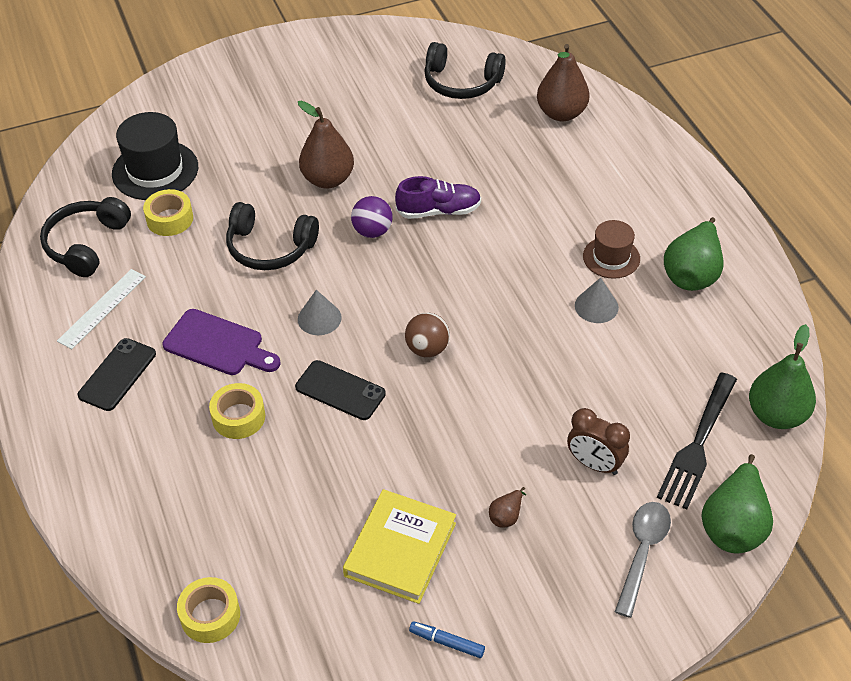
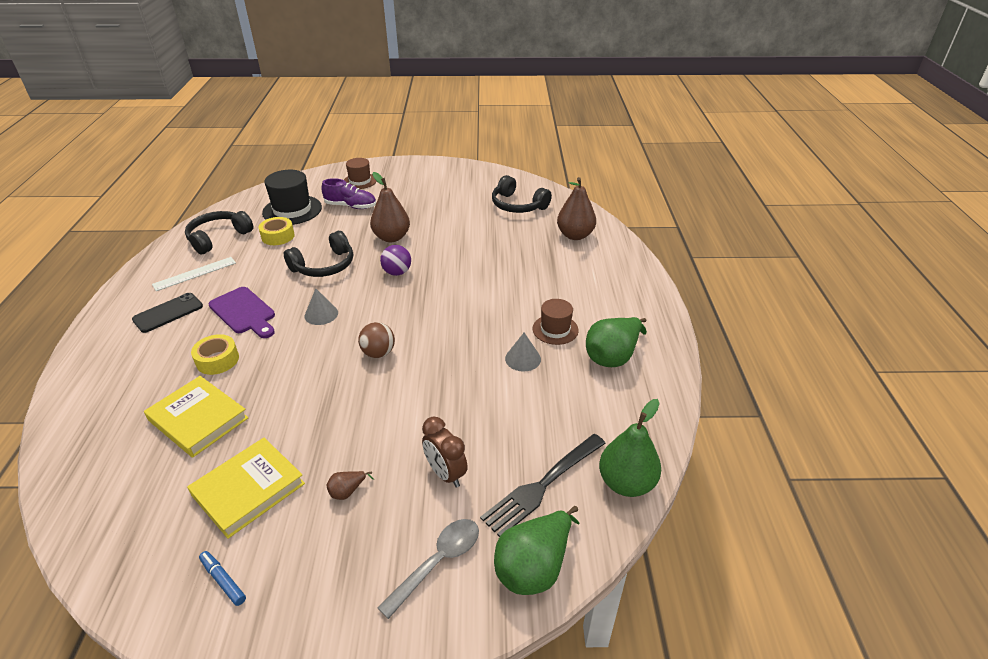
camera: 20 degrees right, 10 degrees down
yellow tape [177,577,240,643] -> none
black headphones [226,202,319,270] -> black headphones turned 75 degrees counterclockwise [284,231,353,277]
black phone [295,360,386,420] -> none
purple shoe [395,176,481,219] -> purple shoe moved to [321,178,376,209]
none -> yellow book [144,376,248,458]
none -> brown hat [344,158,377,189]

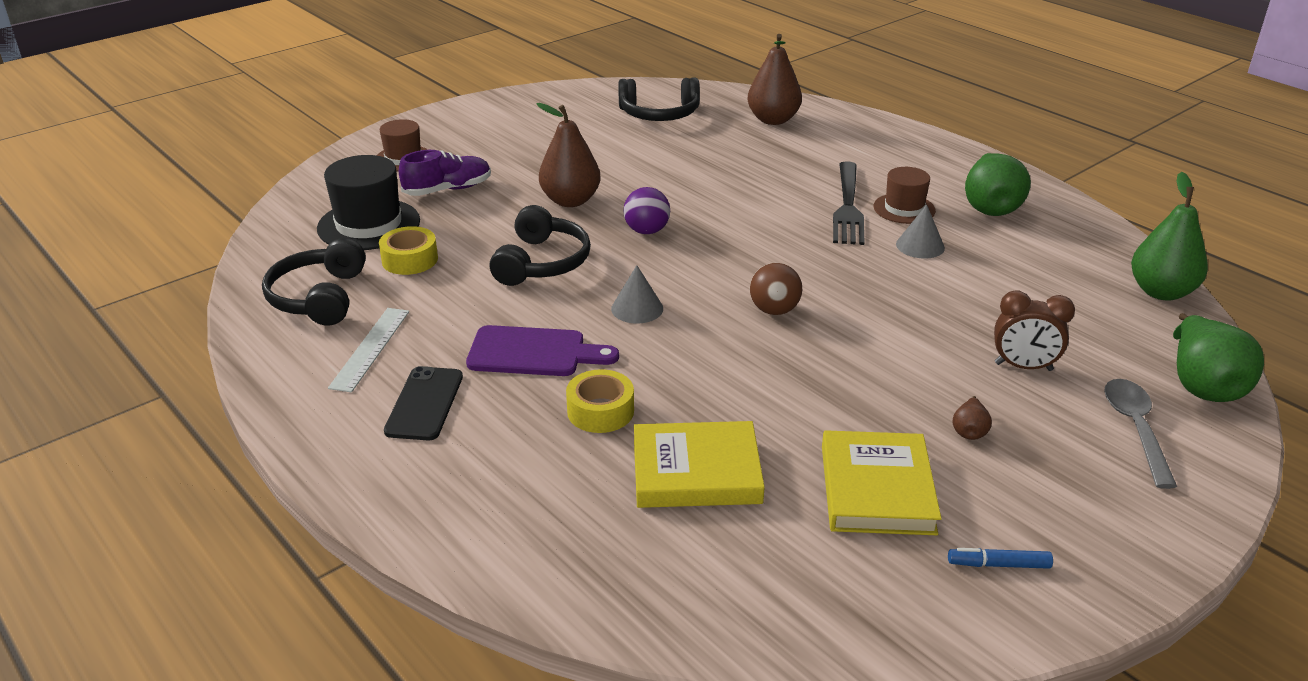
camera: 40 degrees left, 5 degrees down
black fork [480,434,606,537] -> black fork moved to [833,161,865,245]

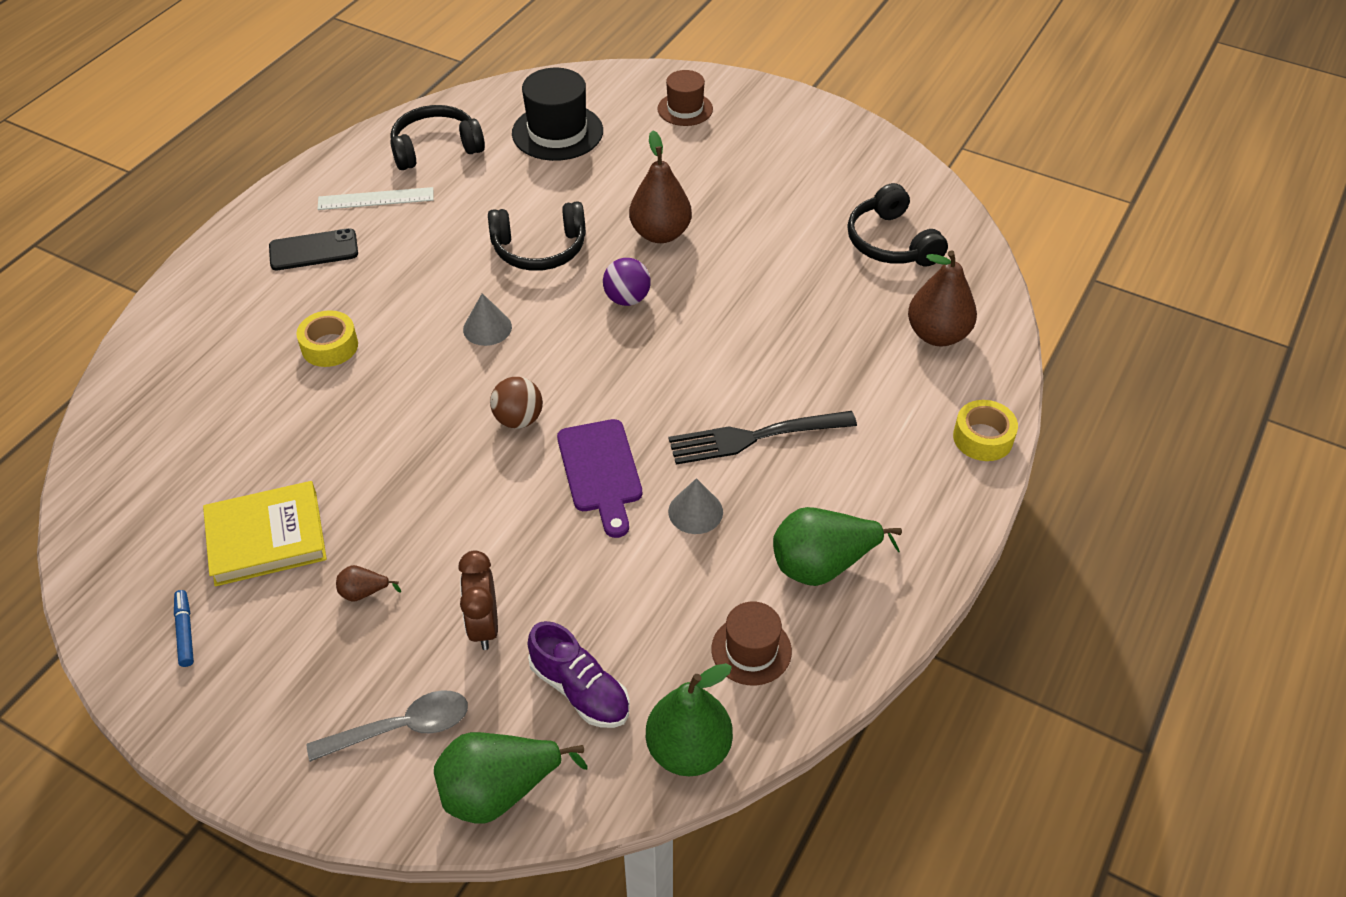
camera: 70 degrees right, 15 degrees up
yellow tape [379,226,438,275] -> yellow tape moved to [953,400,1018,461]
purple shoe [399,150,491,196] -> purple shoe moved to [527,621,630,728]
purple cutting board [466,325,619,376] -> purple cutting board moved to [557,419,642,538]
yellow book [634,421,765,508] -> none
brown hat [874,167,936,224] -> brown hat moved to [712,601,792,685]

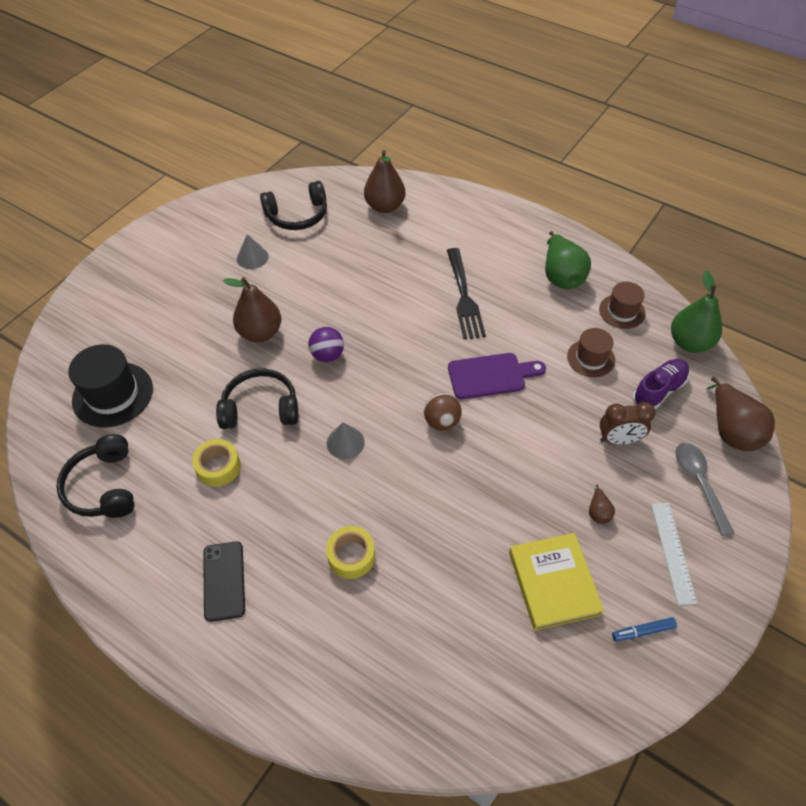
camera: 85 degrees left, 5 degrees up
white ruler [318,187,434,210] -> white ruler moved to [651,503,697,605]
green pear [434,732,588,824] -> brown pear [706,377,775,451]
black headphones [488,201,586,271] -> black headphones turned 90 degrees counterclockwise [216,368,298,429]
brown hat [657,70,713,126] -> brown hat moved to [567,328,615,377]
grey cone [668,478,723,534] -> grey cone moved to [237,234,269,269]
yellow tape [953,400,1018,461] -> yellow tape moved to [192,439,241,487]

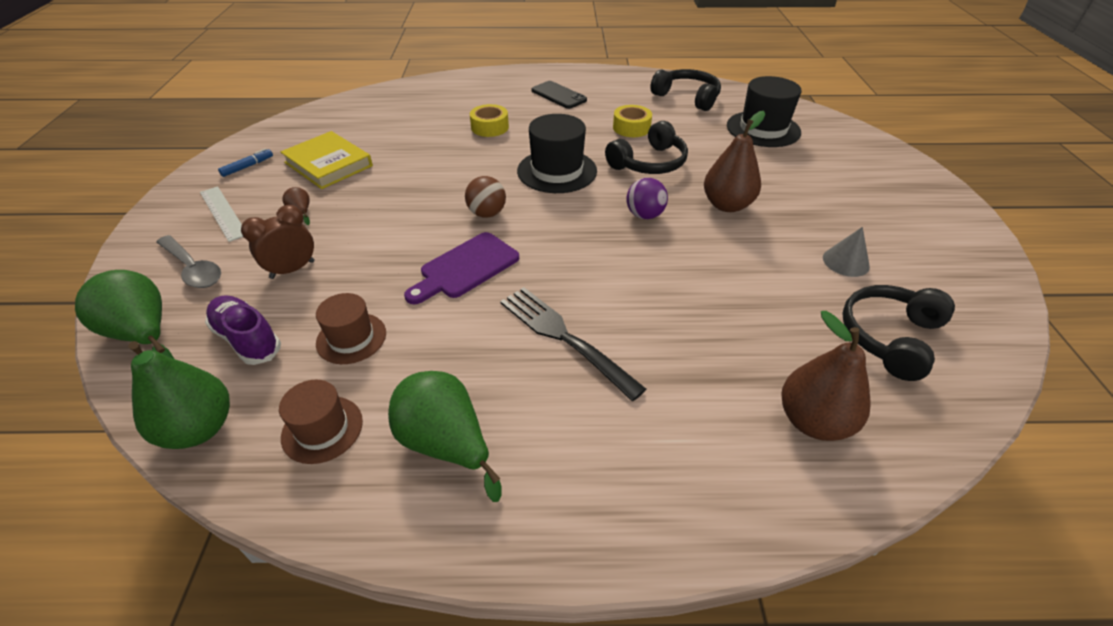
camera: 145 degrees right, 10 degrees down
grey cone [327,422,365,459] -> black hat [517,114,597,193]
purple shoe [632,359,690,409] -> purple shoe turned 120 degrees clockwise [205,295,281,365]
brown pear [706,377,775,451] -> green pear [75,270,174,359]

